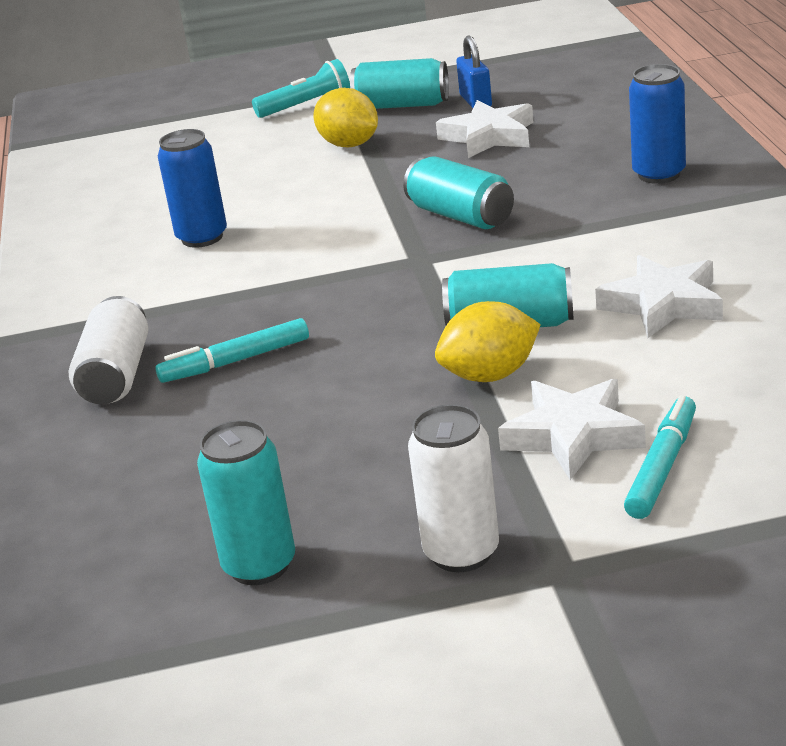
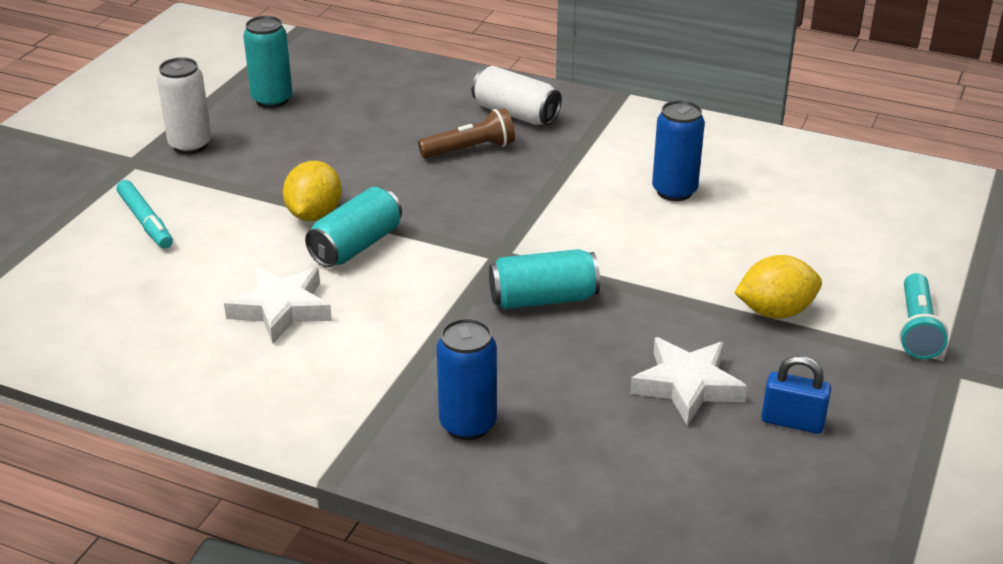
camera: 120 degrees right, 5 degrees up
turquoise marker [155,318,309,383] -> brown flashlight [418,108,515,158]
turquoise can [350,58,449,109] -> none
white star [498,379,646,480] -> none

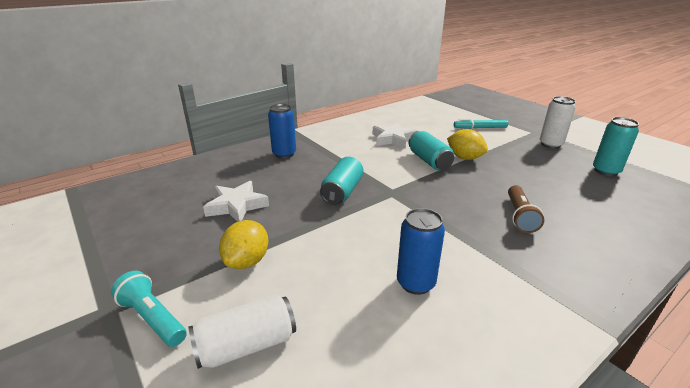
camera: 120 degrees right, 5 degrees down
white can [472,66,562,125] -> white can moved to [189,294,296,369]
blue padlock [761,356,831,434] -> none

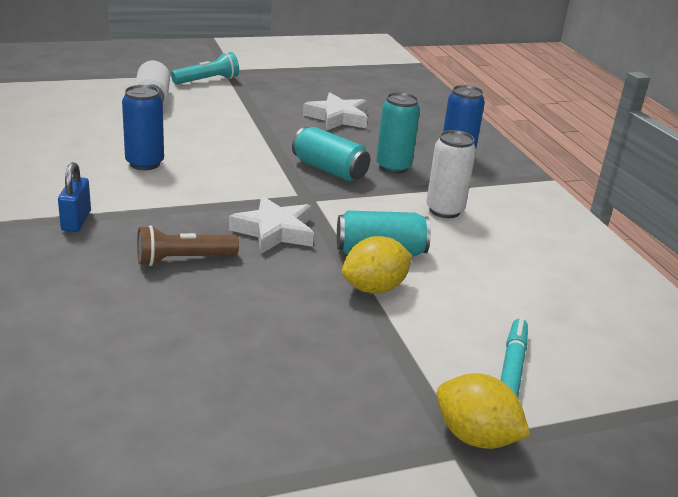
camera: 105 degrees right, 0 degrees up
yellow lemon [219,220,268,269] -> yellow lemon moved to [437,373,531,449]
white star [373,122,418,148] -> white star moved to [229,196,314,254]
brown flashlight [508,185,544,233] -> brown flashlight turned 45 degrees counterclockwise [137,225,239,266]
white can [540,96,576,149] -> white can moved to [426,130,476,218]
turquoise can [593,117,639,176] -> turquoise can moved to [376,92,420,174]
none -> blue padlock [58,162,91,232]

